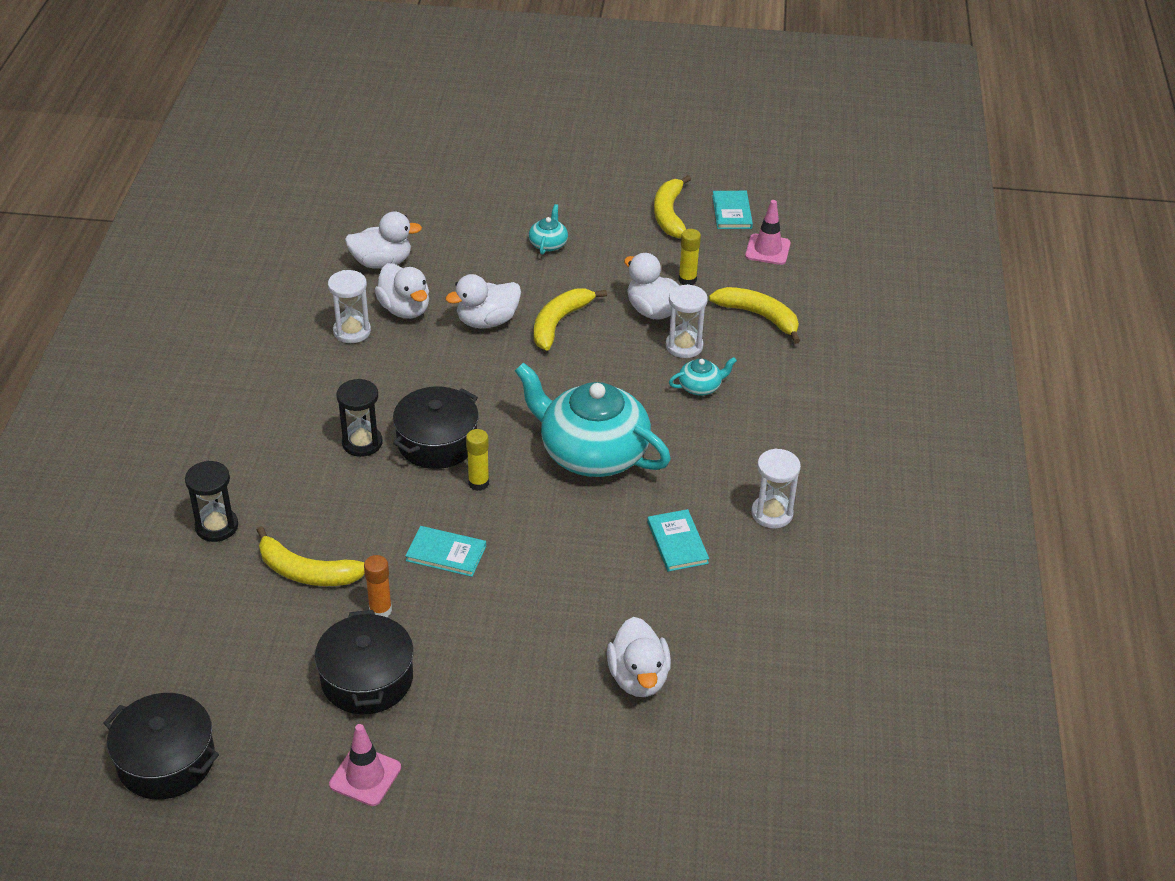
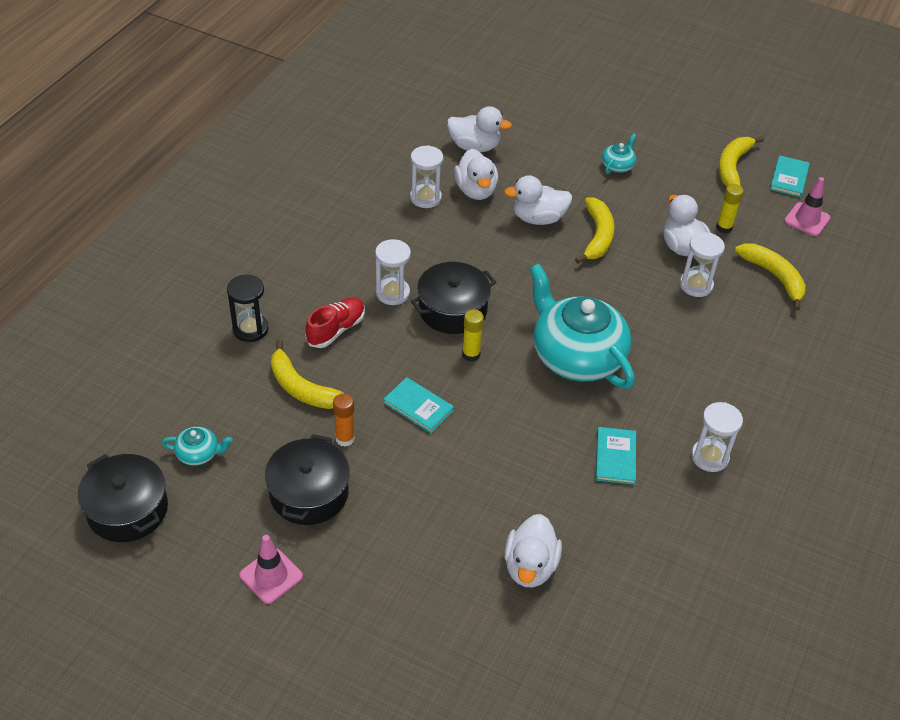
camera: 20 degrees right, 5 degrees up
black hourglass [337,379,382,457] -> white hourglass [375,239,411,305]
yellow banana [534,289,607,351] -> yellow banana turned 135 degrees clockwise [575,197,615,264]
turquoise teapot [669,357,737,395] -> turquoise teapot moved to [162,427,233,466]
none -> red shoe [305,297,365,348]

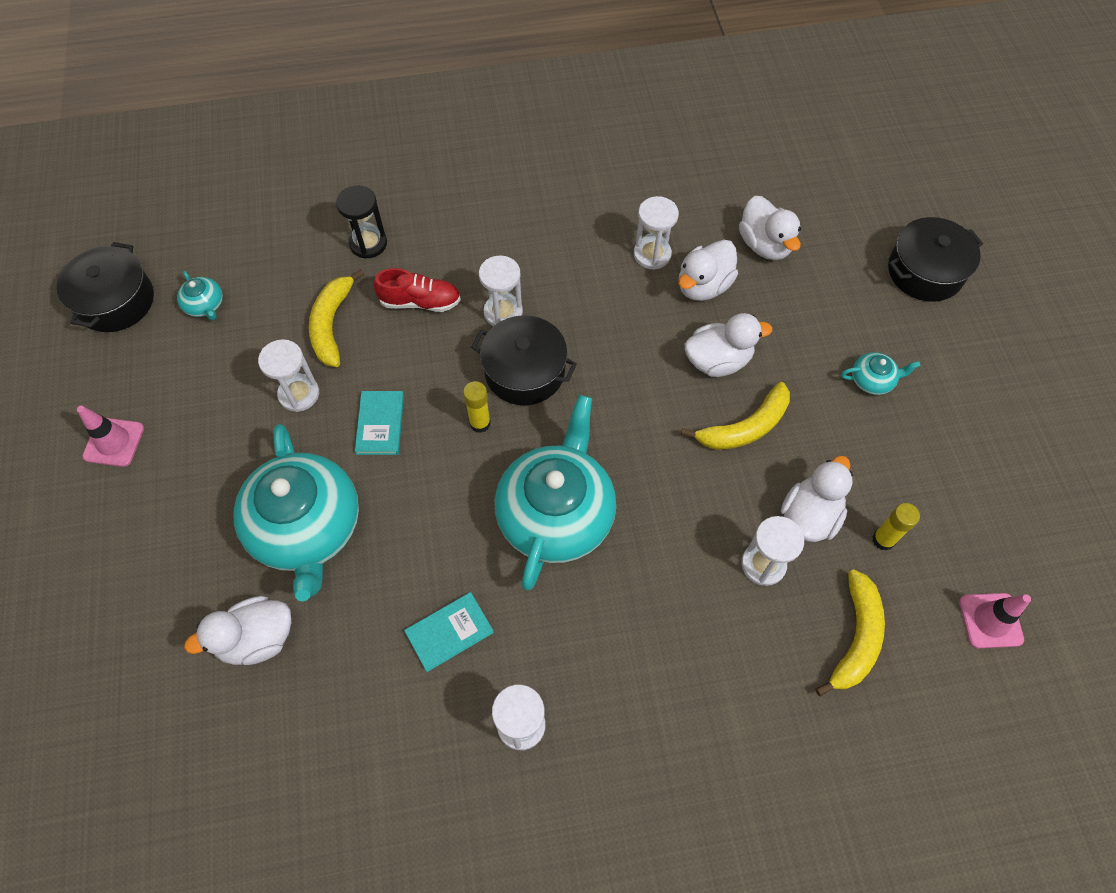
camera: 55 degrees right, 15 degrees up
black pot [265,434,350,525] -> black pot moved to [888,217,983,302]
orange glue stick [333,393,355,447] -> white hourglass [258,339,319,412]
white duck [504,175,572,225] -> white duck turned 120 degrees clockwise [685,313,772,377]
yellow banana [718,136,764,186] -> none
turquoise book [770,155,810,197] -> none
none -> turquoise teapot [234,424,359,602]

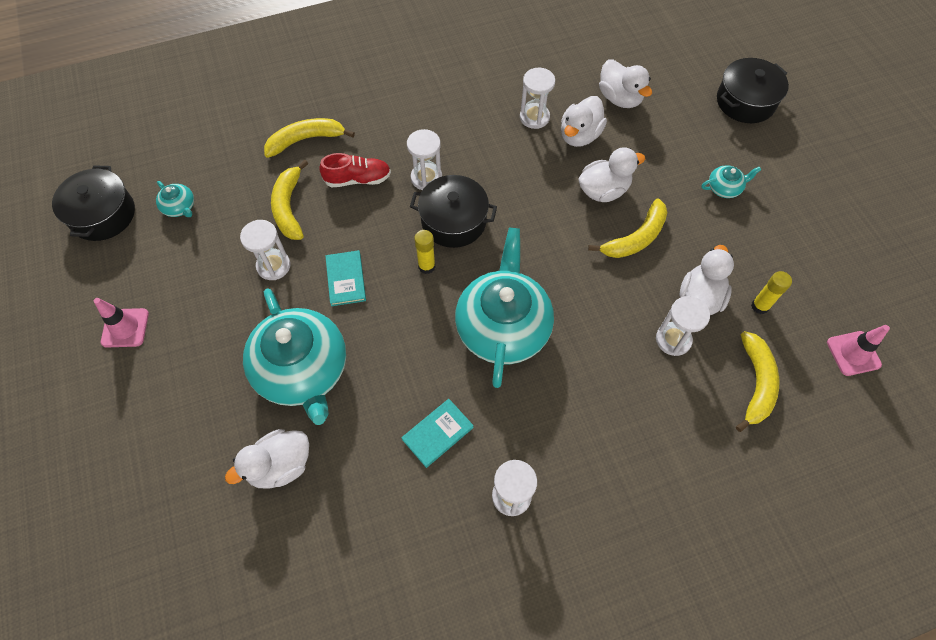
camera: 10 degrees left, 0 degrees up
black hourglass [336,185,387,259] -> yellow banana [264,118,355,158]

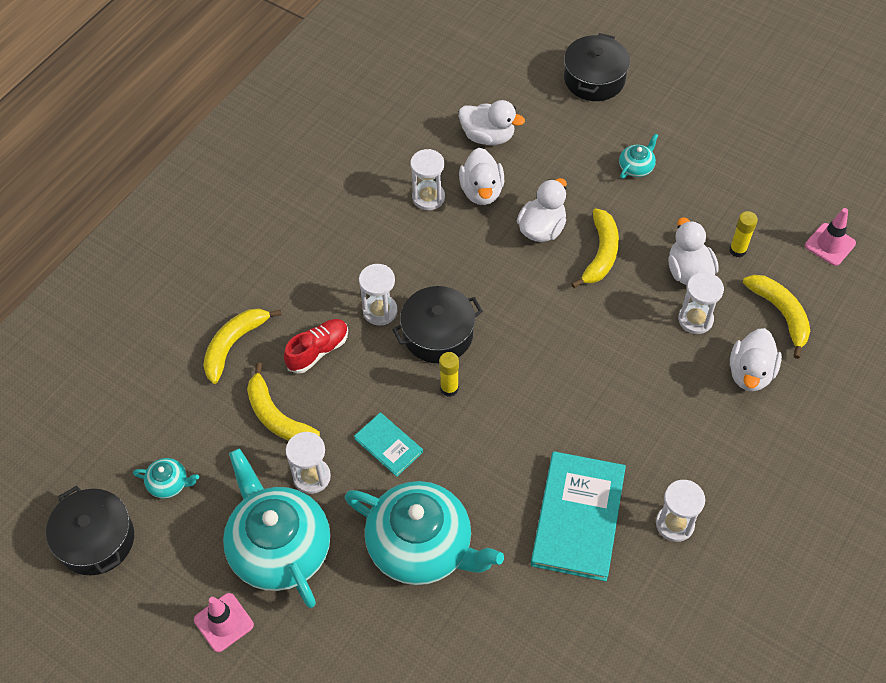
camera: 35 degrees left, 5 degrees down
white duck [225,429,309,489] -> white duck moved to [730,328,782,392]
turquoise book [402,399,474,468] -> turquoise book [531,451,626,581], size x1.94
turquoise teapot [455,227,554,388] -> turquoise teapot moved to [223,448,331,608]

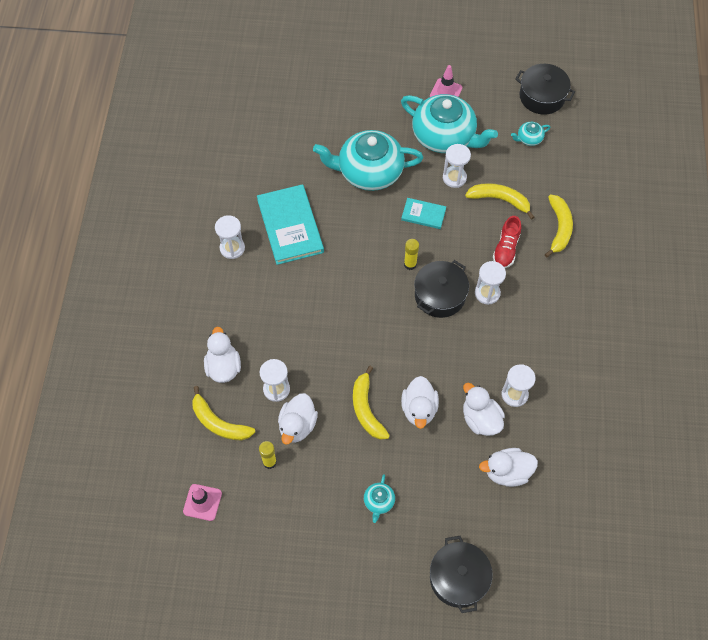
camera: 150 degrees right, 5 degrees up
white duck [668,218,719,285] -> white duck turned 60 degrees clockwise [278,393,318,444]

